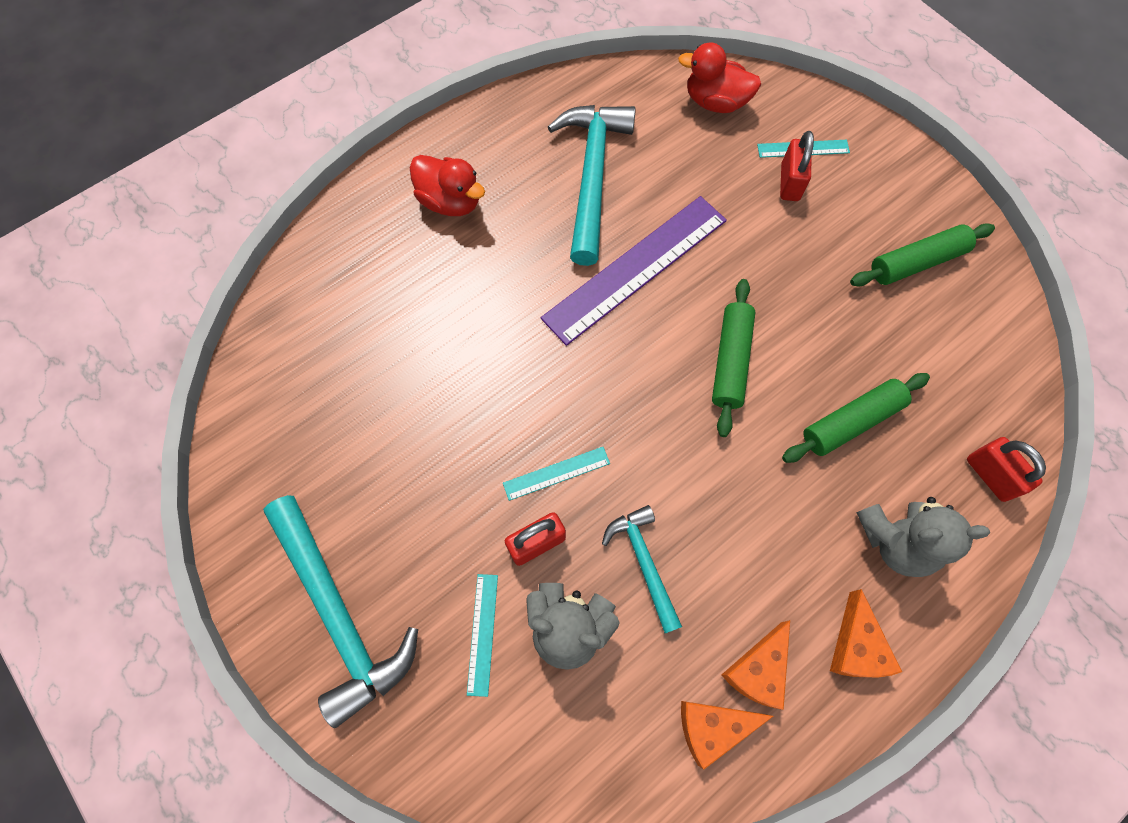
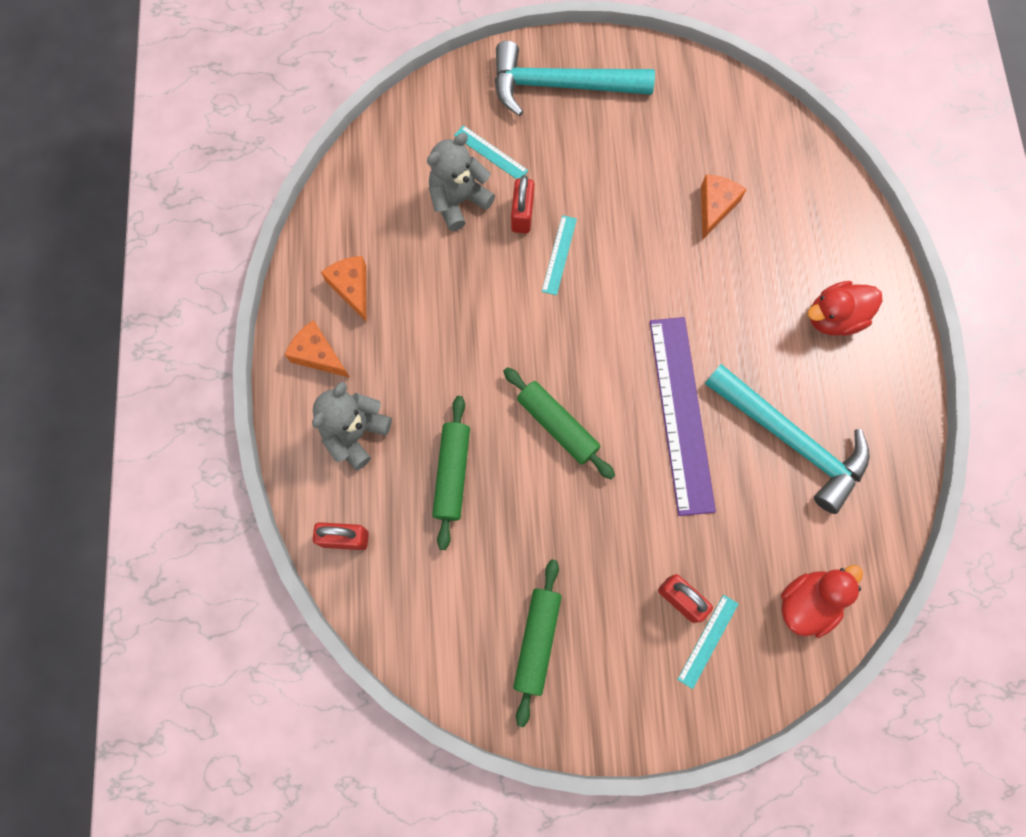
camera: 125 degrees right, 5 degrees up
turquoise hammer [602,505,682,633] -> none
orange cheese [681,701,773,770] -> orange cheese moved to [701,175,747,239]

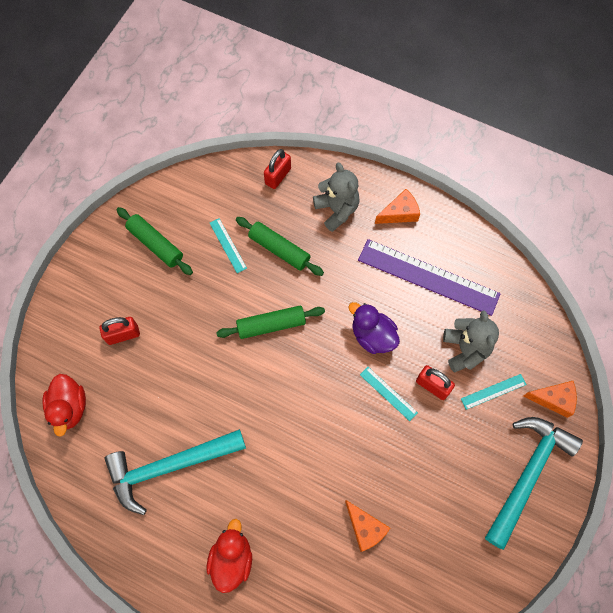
camera: 120 degrees right, 5 degrees down
orange cheese [321,256,366,322] -> orange cheese moved to [523,381,577,418]
purple ruler [650,317,716,516] -> purple ruler moved to [358,239,501,316]
turquoise ruler [677,595,739,689] -> turquoise ruler moved to [210,218,247,273]
none -> purple duck [348,302,400,354]

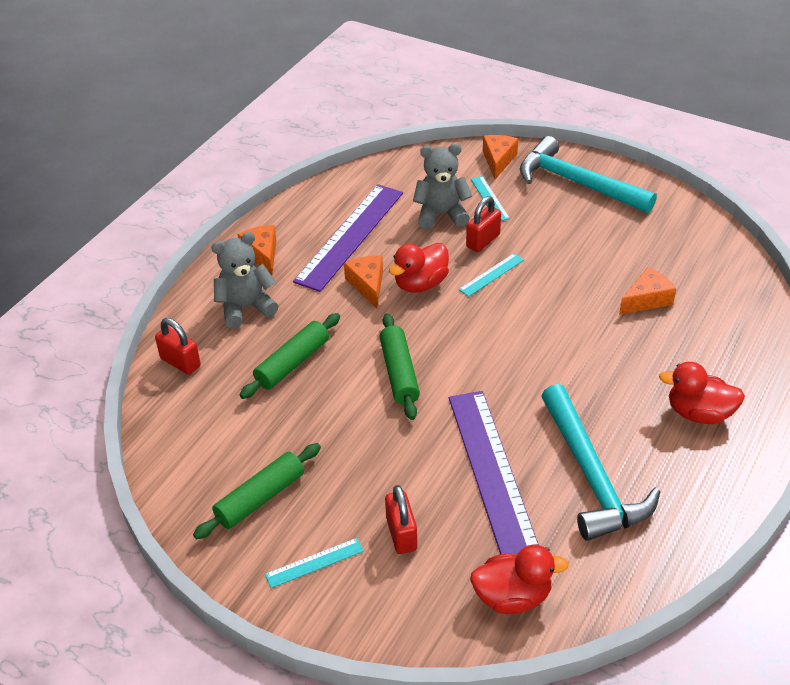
camera: 85 degrees left, 25 degrees down
turquoise ruler [210,218,247,273] -> turquoise ruler moved to [265,538,364,588]
purple duck [348,302,400,354] -> red duck [389,243,449,293]
none -> orange cheese [344,256,383,308]
none -> purple ruler [449,391,539,555]

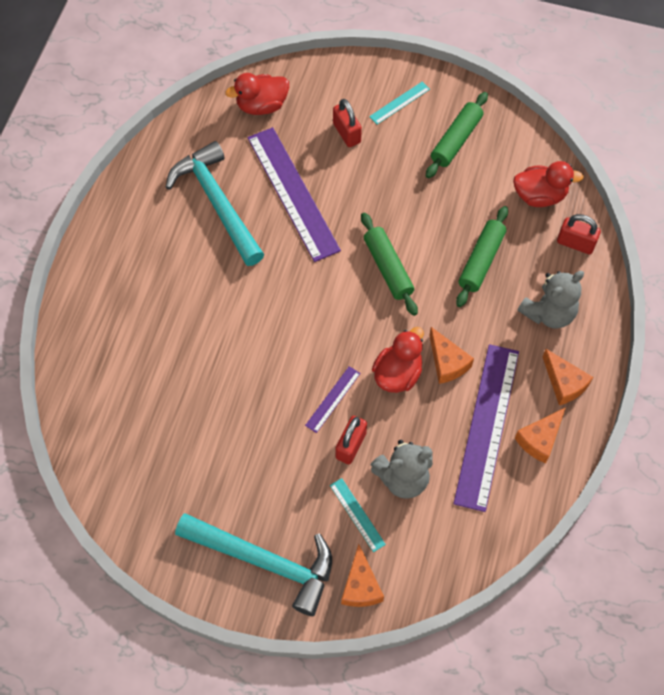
camera: 165 degrees right, 20 degrees up
turquoise ruler [459,253,524,297] -> purple ruler [305,366,361,433]
orange cheese [619,267,676,315] -> orange cheese moved to [515,407,566,463]
red duck [659,362,745,424] -> red duck moved to [513,161,584,207]

